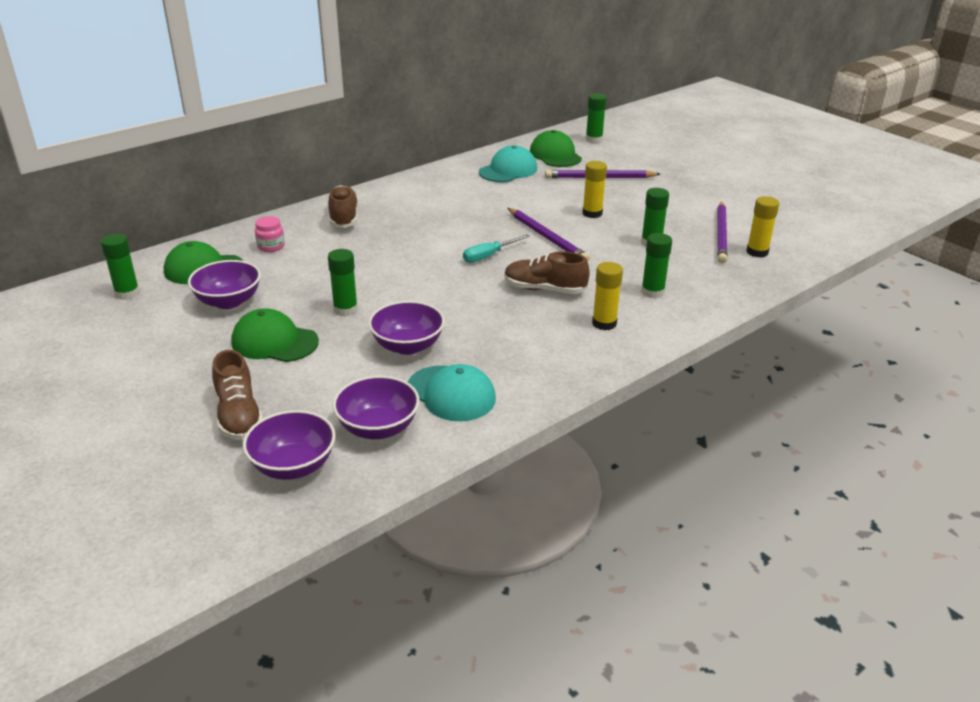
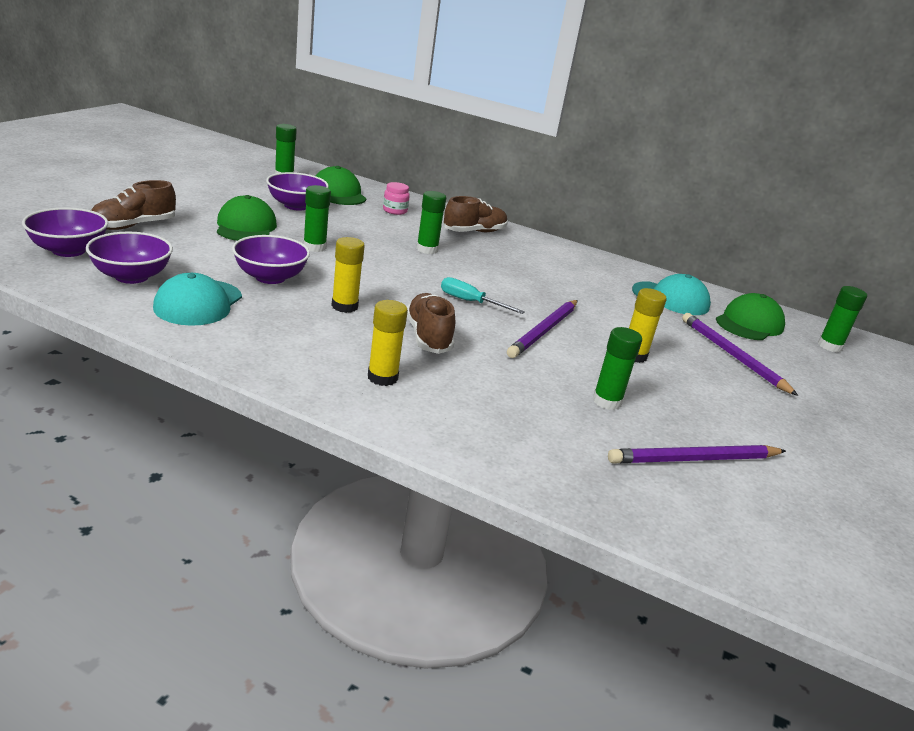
camera: 60 degrees right, 5 degrees down
green glue stick [641,233,672,298] -> green glue stick moved to [416,191,446,254]
yellow glue stick [746,196,779,258] -> yellow glue stick moved to [331,237,365,313]

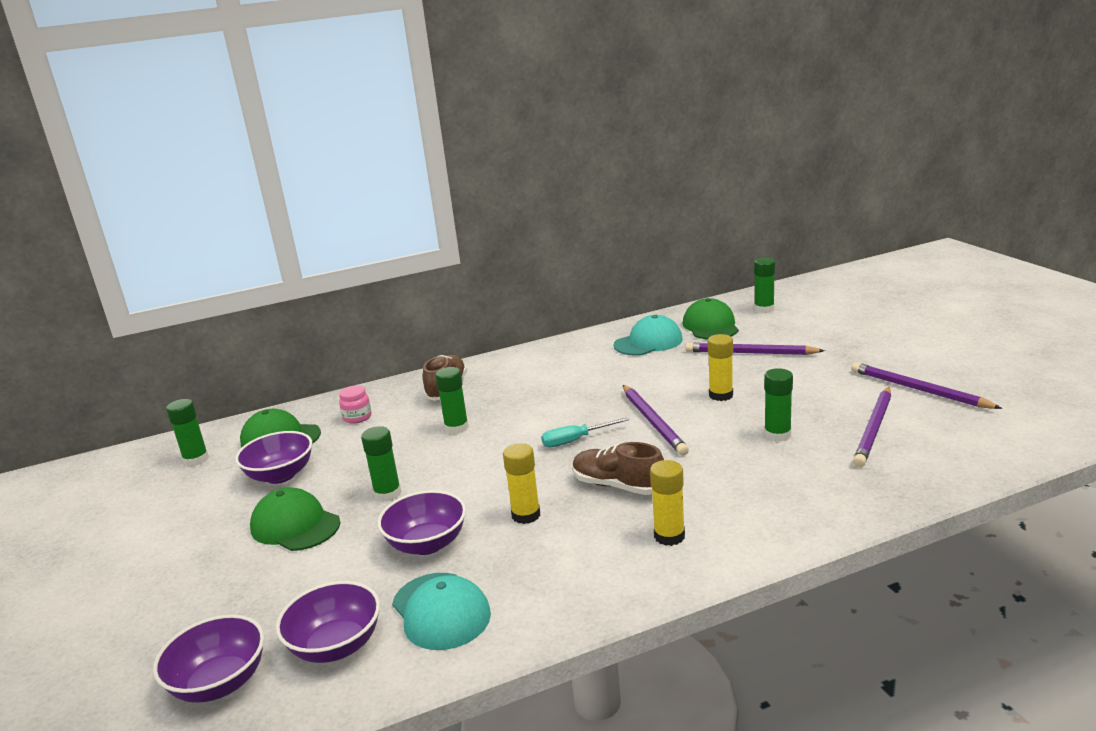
camera: 40 degrees left, 5 degrees down
brown shoe [91,180,176,230] -> none
none -> purple pencil [851,362,1002,409]

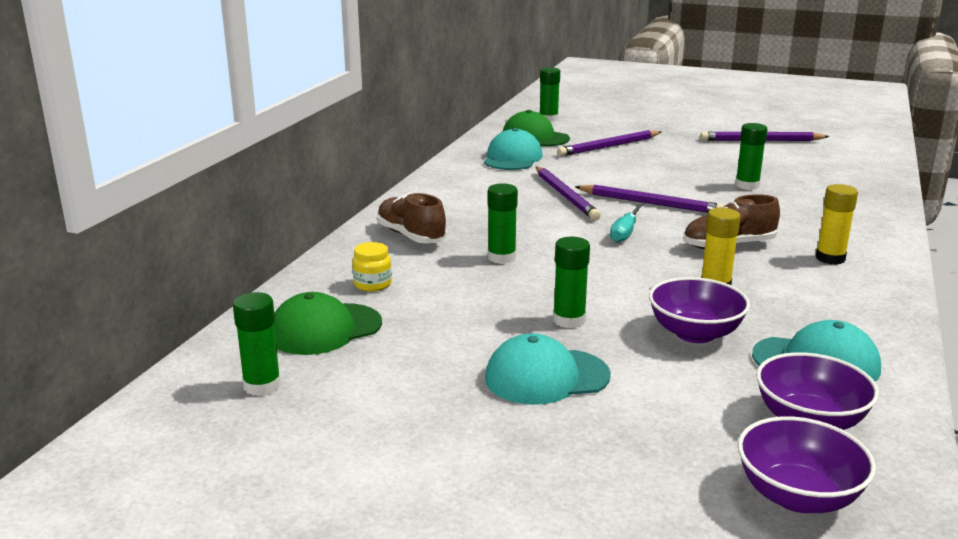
camera: 50 degrees left, 0 degrees up
purple bowl [235,431,312,484] -> none
green cap [250,487,340,551] -> turquoise cap [485,333,611,405]
pink jar [339,385,371,424] -> yellow jar [352,242,392,292]
yellow glue stick [708,334,733,401] -> none
purple pencil [853,387,891,467] -> purple pencil moved to [536,167,601,221]

